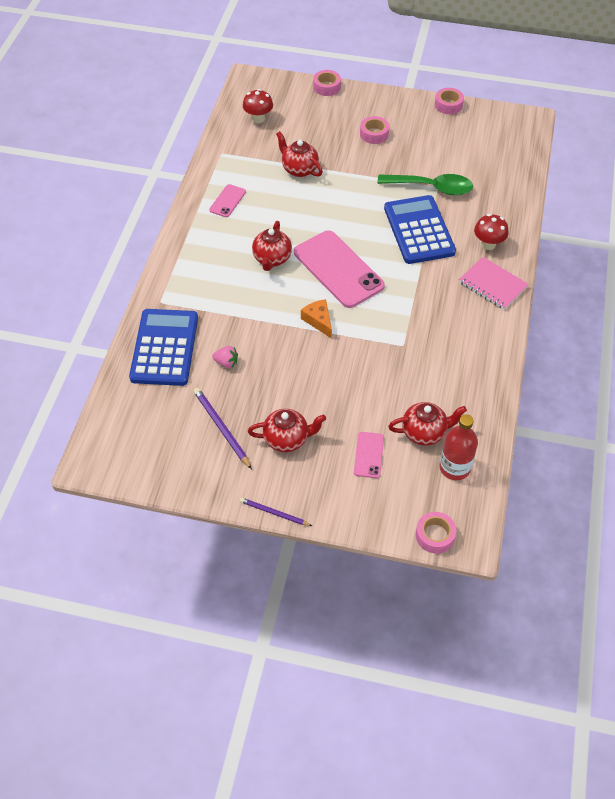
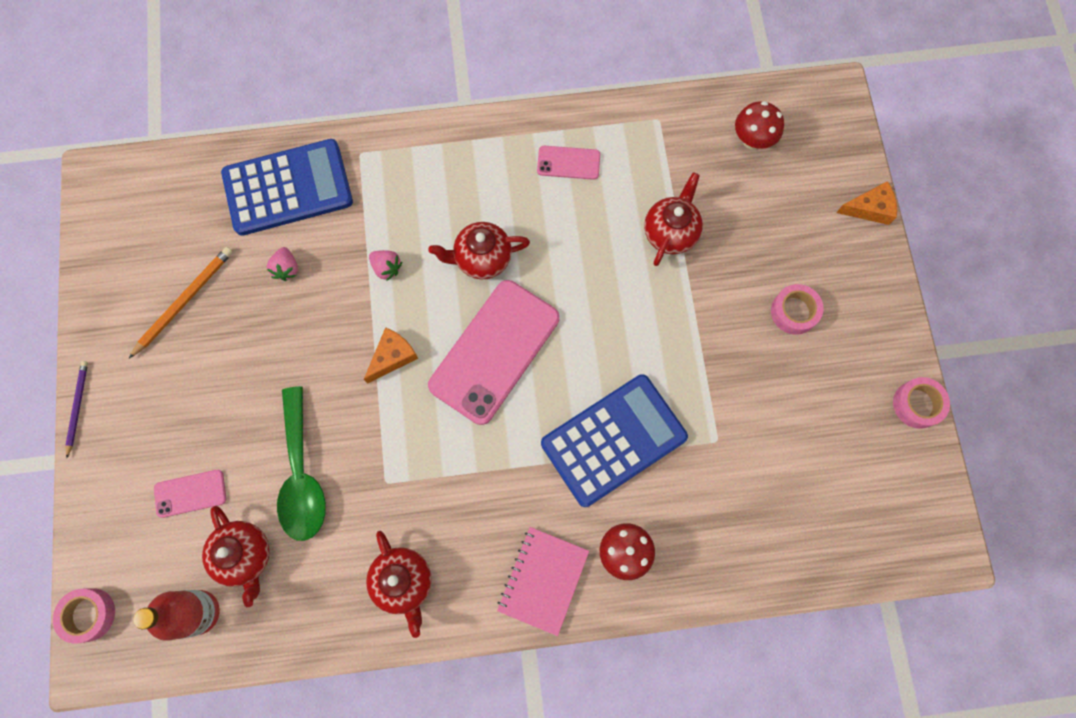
camera: 70 degrees right, 20 degrees up
purple pencil [193,388,252,469] -> orange pencil [129,247,233,358]
red teapot [248,409,326,452] -> red teapot moved to [366,531,432,638]
pink tape [313,70,341,96] -> orange cheese [836,181,897,225]
green spoon [377,174,473,196] -> green spoon moved to [277,386,326,541]
none -> pink strawberry [369,250,402,281]

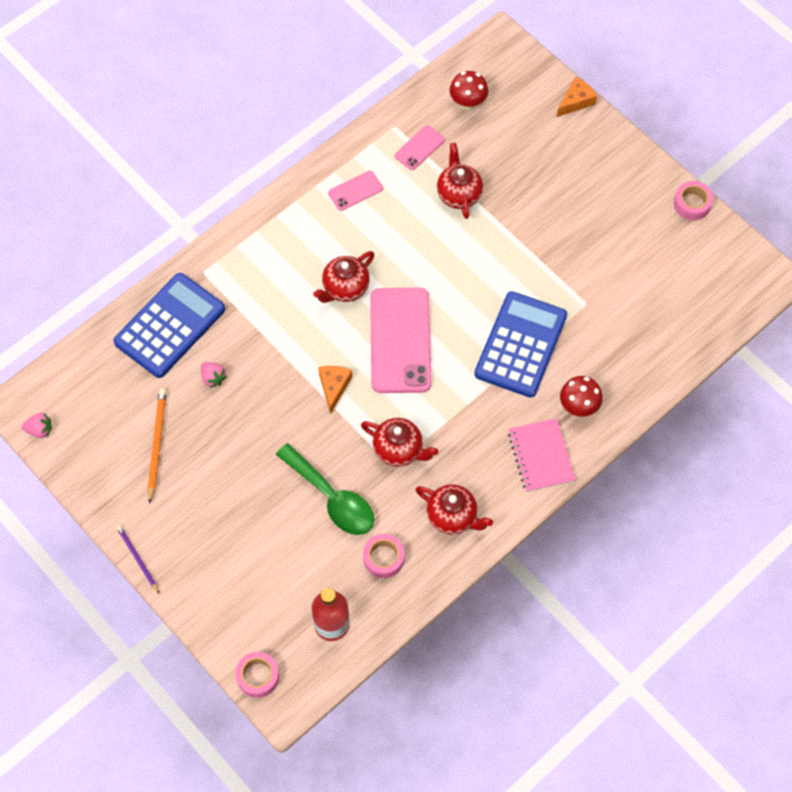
camera: 35 degrees left, 10 degrees down
pink phone [154,470,226,518] -> pink phone moved to [395,125,445,170]
red teapot [202,506,270,607] -> red teapot moved to [361,418,438,467]
pink strawberry [369,250,402,281] -> pink strawberry moved to [22,413,52,438]
pink tape [771,284,824,335] -> pink tape moved to [363,534,404,578]

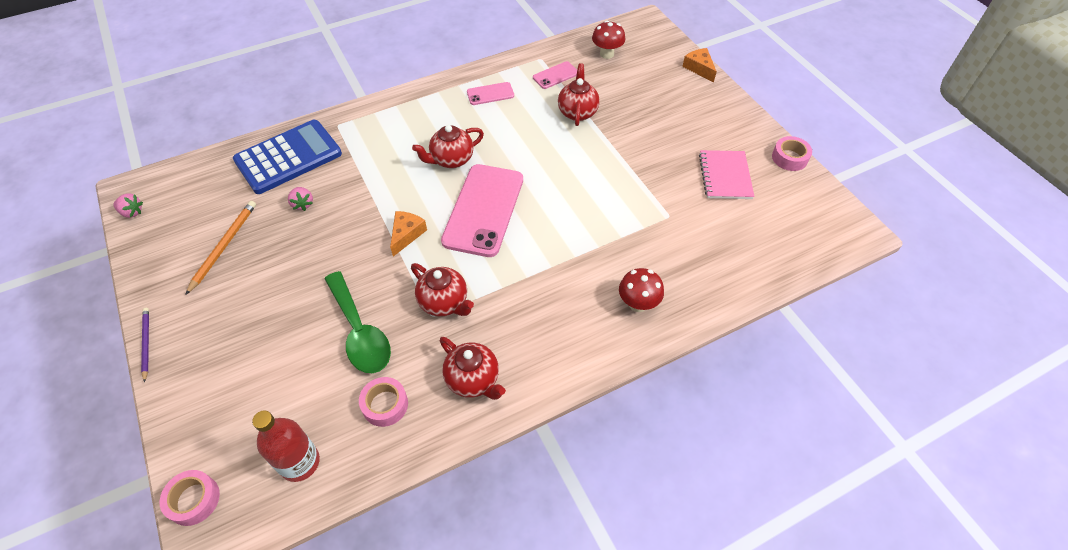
camera: 15 degrees right, 10 degrees down
blue calculator [474,291,567,398] -> none
pink notebook [508,418,576,492] -> pink notebook moved to [699,150,755,199]
orange cheese [557,77,597,117] -> orange cheese turned 90 degrees counterclockwise [682,48,717,82]

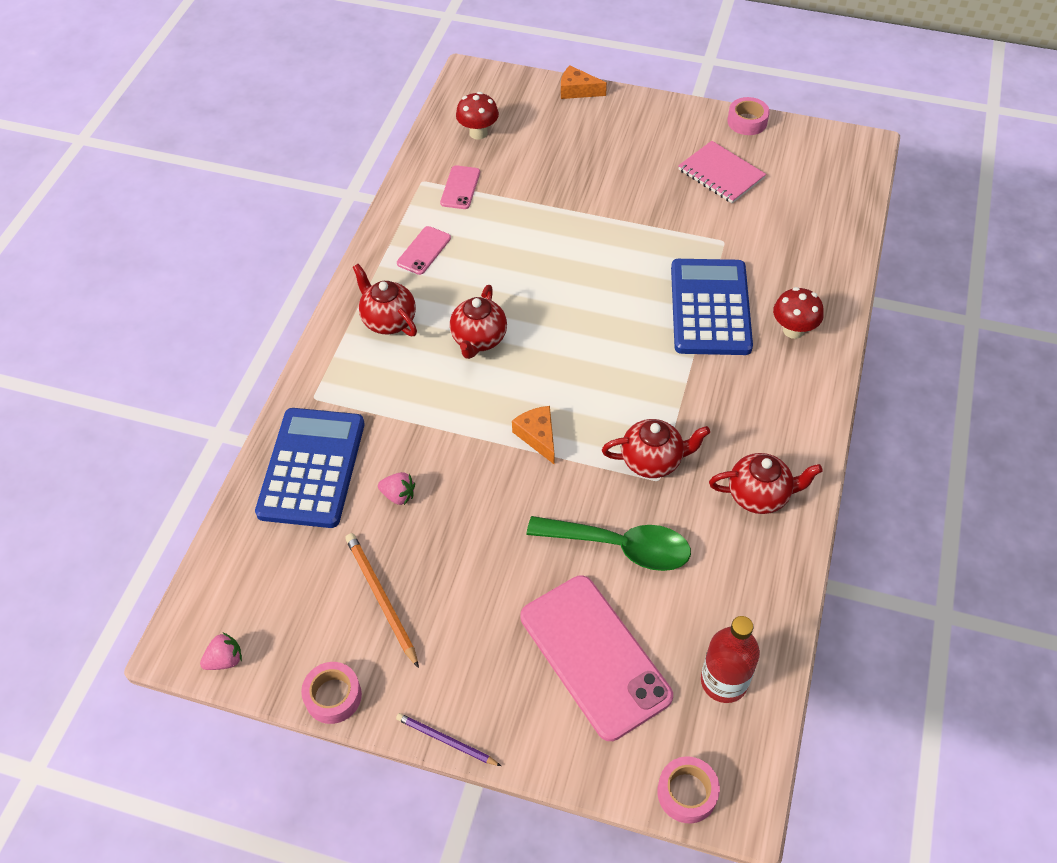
camera: 45 degrees left, 0 degrees up
pink tape [359,377,408,427] -> pink tape moved to [301,662,362,724]
pink phone [441,164,523,257] -> pink phone moved to [521,575,673,741]
red teapot [558,63,600,126] -> red teapot moved to [353,264,417,336]
none -> blue calculator [671,259,753,355]

